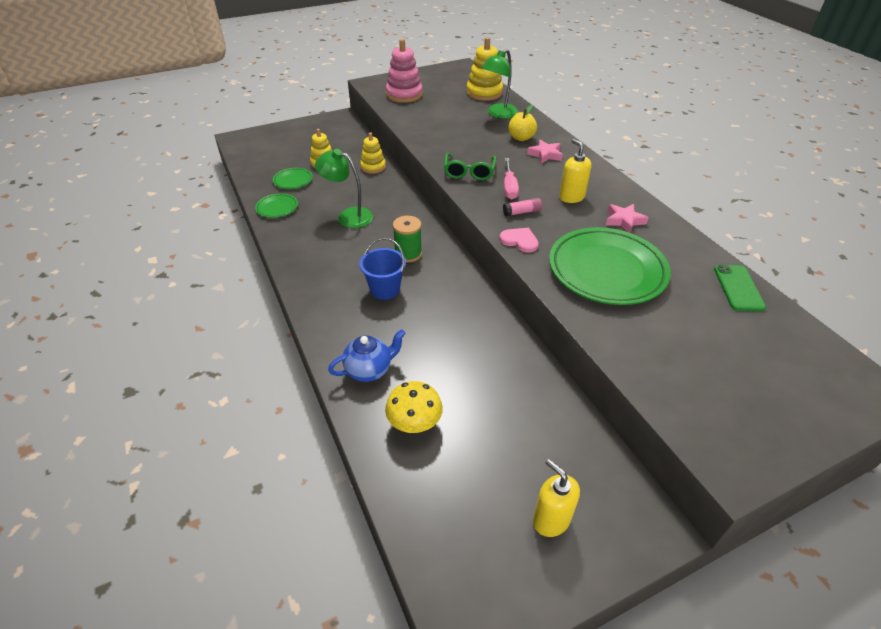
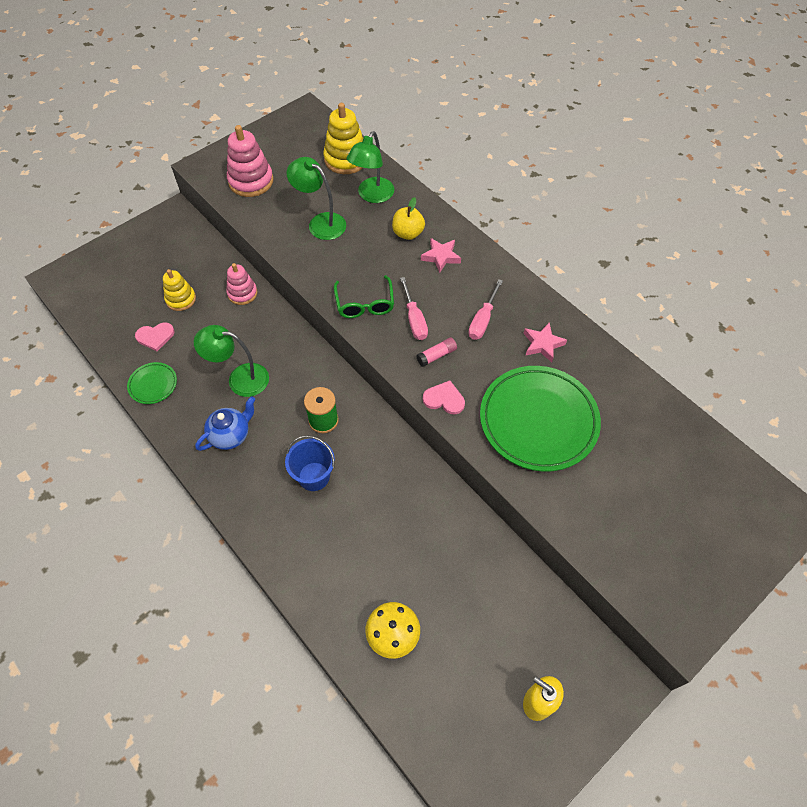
camera: 15 degrees left, 15 degrees up
green plate [273,168,313,189] -> pink heart [135,322,174,351]
blue teapot [328,329,405,382] -> blue teapot moved to [195,396,255,451]
yellow stacking toy [360,132,386,174] -> pink stacking toy [226,263,258,305]
yellow soap dispenser [559,139,592,203] -> pink screwdriver [468,279,503,340]
green phone [714,265,766,311] -> none
none -> green lamp [287,157,346,240]

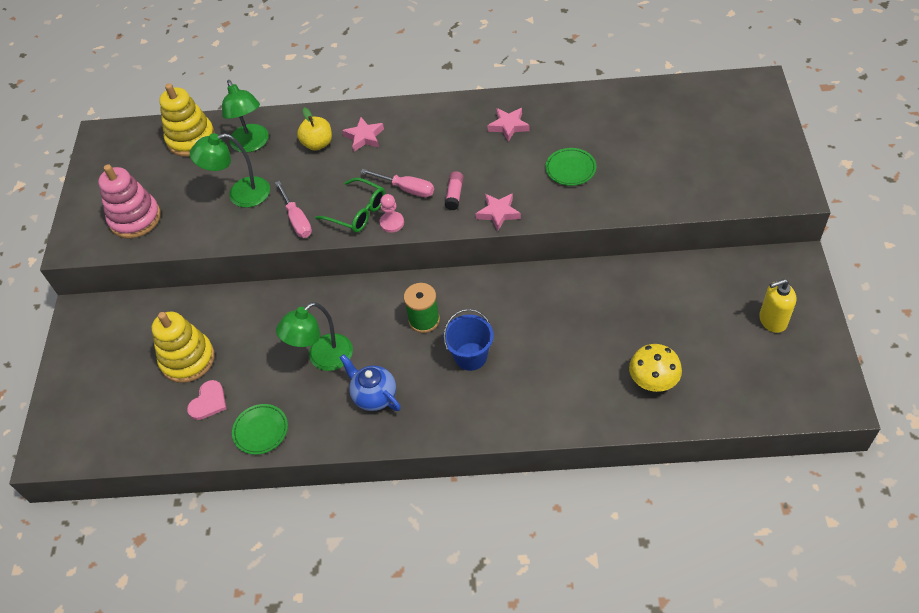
camera: 45 degrees left, 5 degrees down
yellow stacking toy [163,269,196,311] -> yellow stacking toy [152,312,214,383], size x1.56
blue teapot [195,396,255,451] -> blue teapot turned 45 degrees counterclockwise [340,354,401,411]
pink stacking toy [226,263,258,305] -> none
pink heart [423,380,465,414] -> pink star [476,193,521,231]
pink screwdriver [468,279,503,340] -> pink screwdriver moved to [275,181,312,238]
green plate [480,366,601,472] -> green plate [546,148,596,186], size x0.45
none -> pink pawn [379,194,404,233]

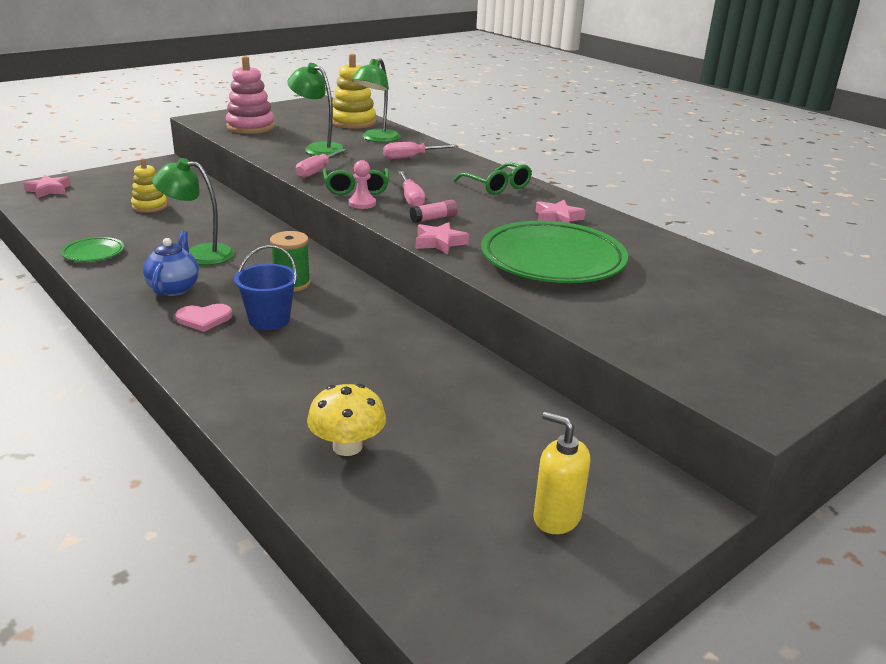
camera: 45 degrees right, 25 degrees down
yellow stacking toy [152,312,214,383] -> yellow stacking toy [131,158,168,213], size x0.64
pink heart [187,380,226,420] -> pink heart moved to [175,304,233,332]
yellow apple [297,107,332,151] -> pink screwdriver [383,142,458,159]
pink star [342,117,384,152] -> pink star moved to [23,175,71,198]
green plate [546,148,596,186] -> green plate [481,221,628,283], size x2.21
none -> green glasses [453,163,532,195]

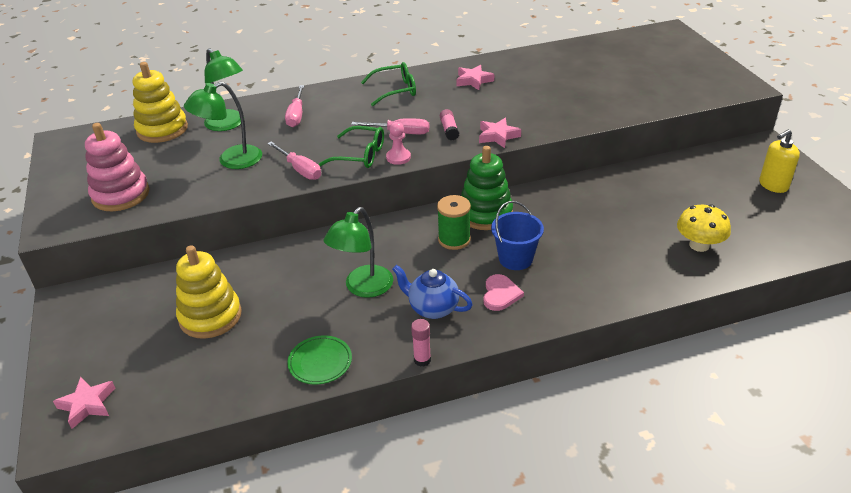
camera: 65 degrees left, 10 degrees up
yellow stacking toy [131,158,168,213] -> yellow stacking toy [176,245,241,339], size x1.56
green plate [481,221,628,283] -> none
none -> pink glue stick [411,319,431,367]
none -> green stacking toy [461,146,513,230]

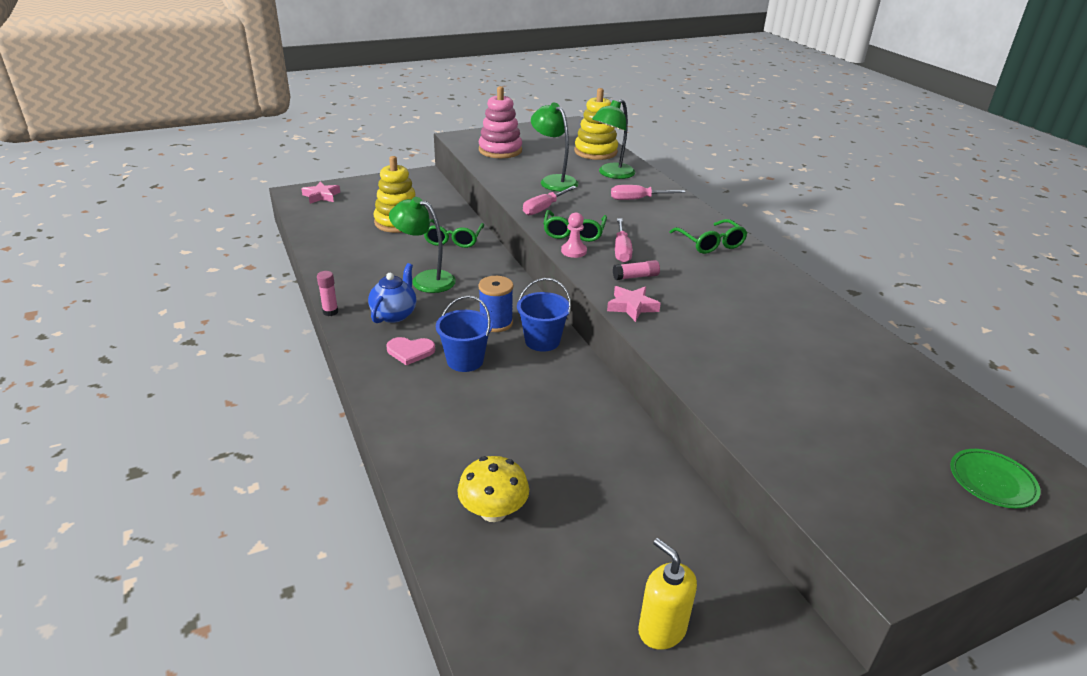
camera: 80 degrees right, 5 degrees down
green plate [287,335,352,384] -> green plate moved to [950,449,1041,508]
green spool [437,195,471,250] -> blue spool [478,276,513,332]
pink star [456,65,494,90] -> none
green stacking toy [461,146,513,230] -> blue bucket [517,278,571,352]
none -> green glasses [424,219,484,248]

